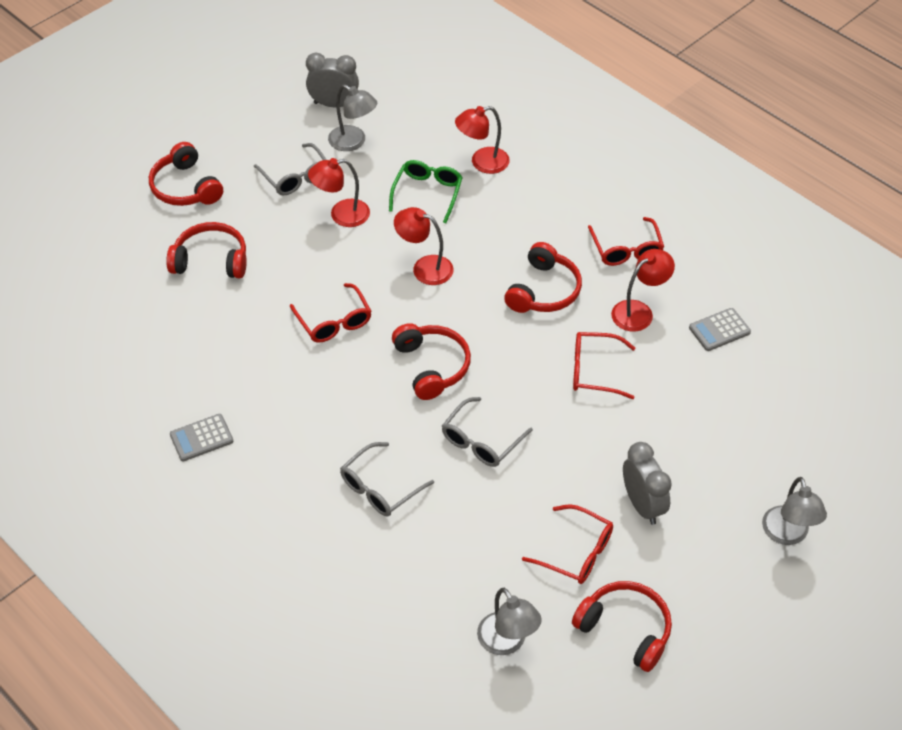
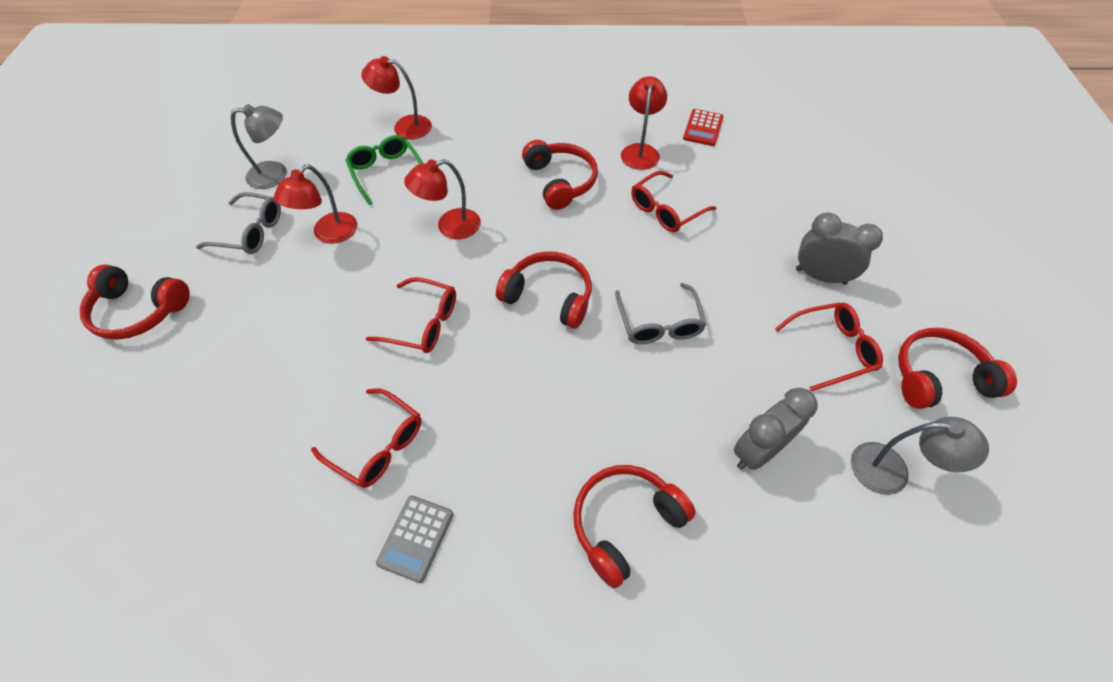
camera: 45 degrees left, 5 degrees up
red headphones [166,222,247,278] -> red headphones moved to [573,465,696,588]
grey clock [306,52,359,107] -> grey clock moved to [734,388,818,470]
grey glasses [340,442,434,517] -> none
red lamp [455,106,510,174] -> red lamp turned 75 degrees clockwise [361,56,432,139]
red glasses [588,217,664,266] -> red glasses moved to [311,388,422,488]
grey calculator [689,308,751,351] -> red calculator [683,109,724,146]
grey lamp [762,477,827,545] -> none

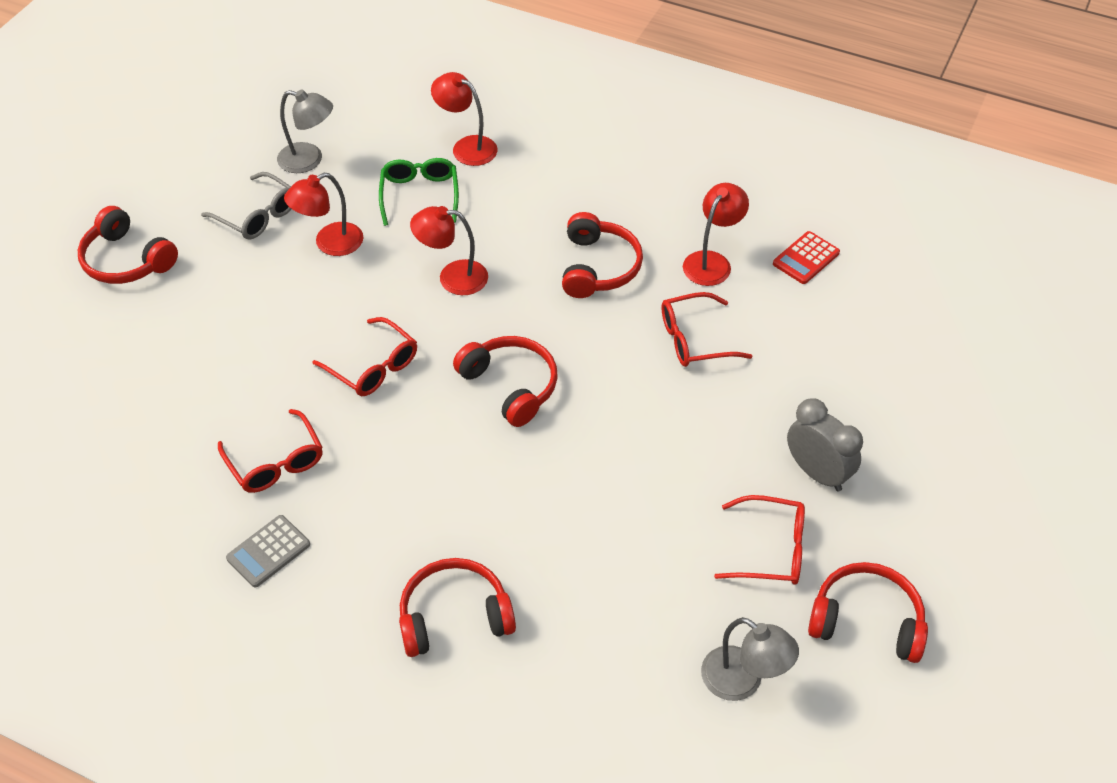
camera: 25 degrees right, 5 degrees down
grey glasses [615,283,706,344] -> none
grey clock [734,388,818,470] -> none

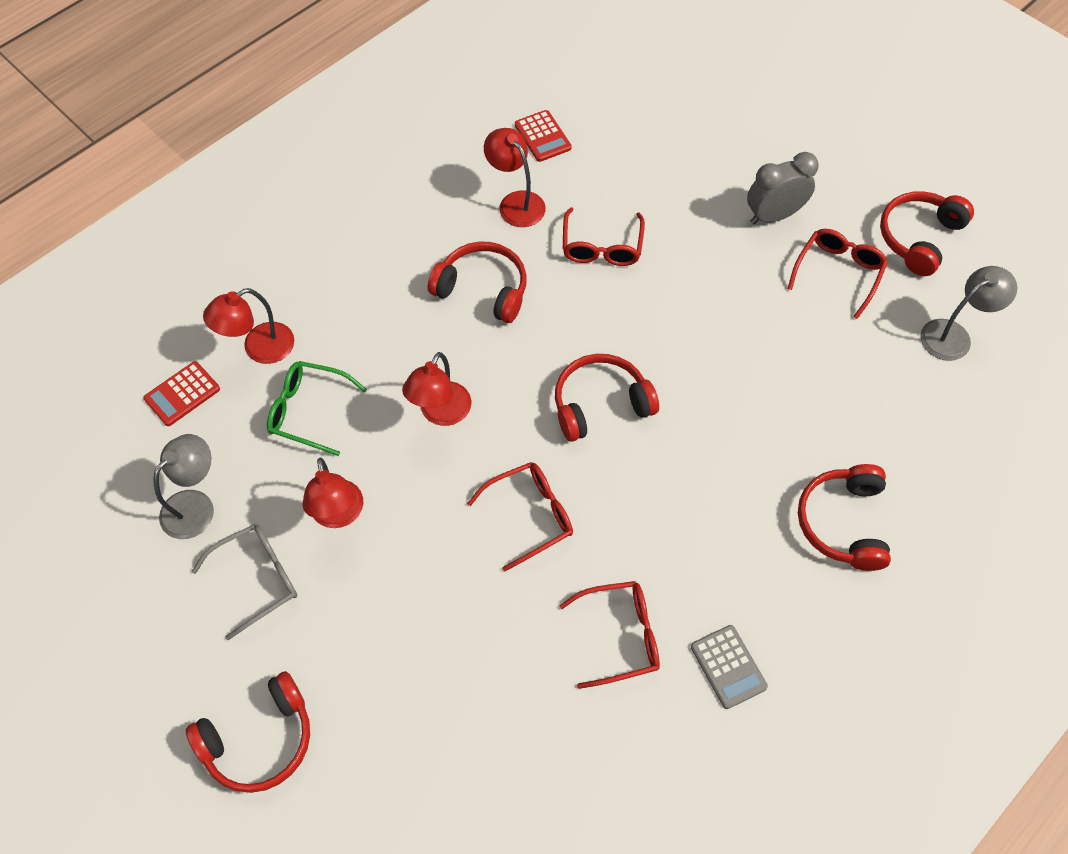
camera: 70 degrees left, 10 degrees up
none -> red calculator [143,361,220,426]

